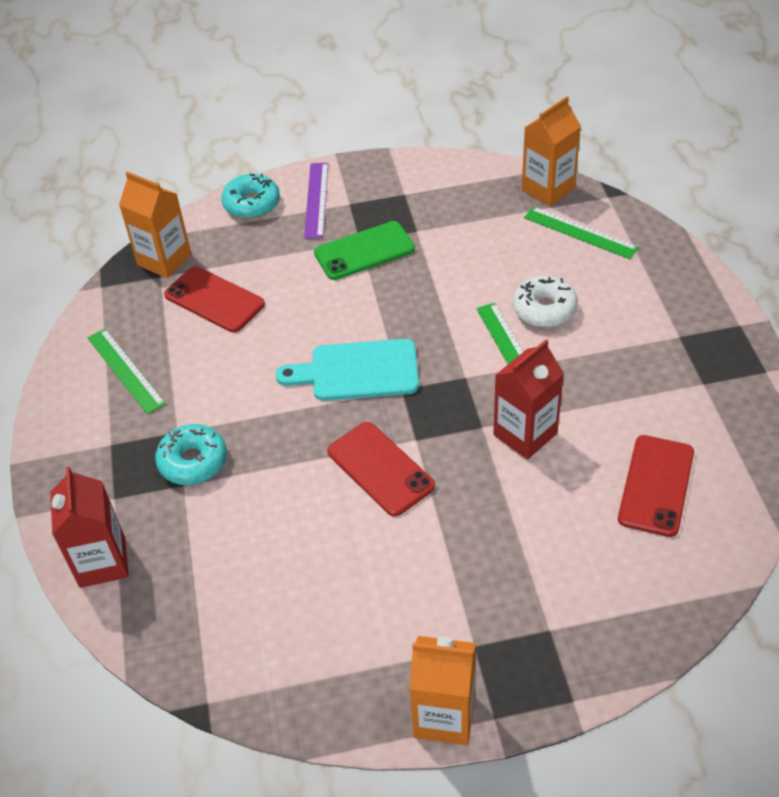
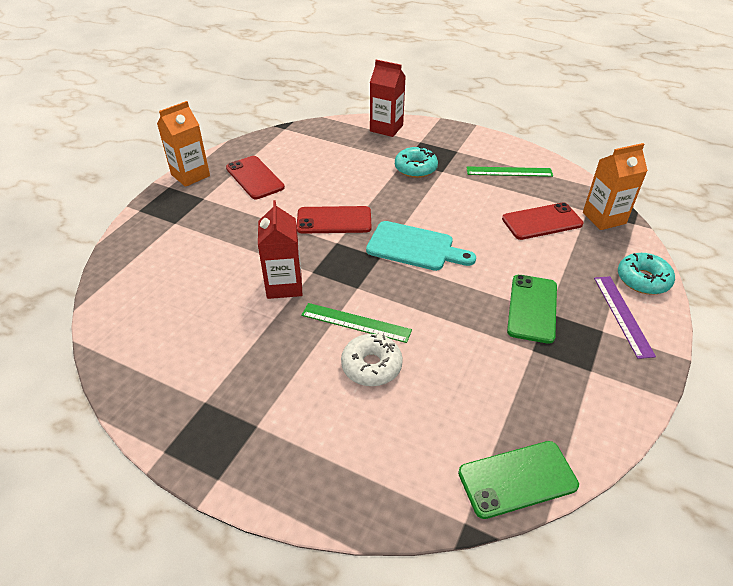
camera: 125 degrees right, 5 degrees down
turquoise cutting board [275,339,419,401] -> turquoise cutting board turned 75 degrees clockwise [366,221,476,271]
purple ruler [304,163,328,239] -> purple ruler turned 45 degrees clockwise [594,276,656,359]
orange carton [522,96,581,206] -> green phone [458,441,579,519]
green ruler [524,207,639,259] -> none
red phone [618,435,694,537] -> red phone moved to [226,156,285,199]

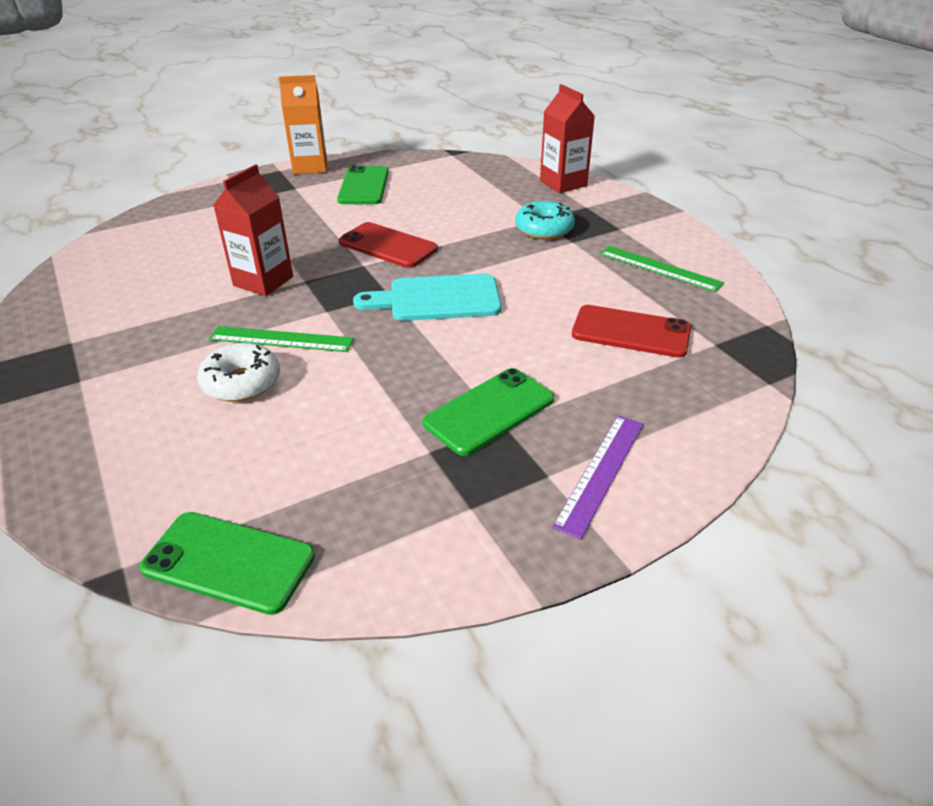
camera: 35 degrees right, 5 degrees down
red phone [226,156,285,199] -> green phone [337,165,389,204]
green ruler [301,303,412,343] -> green ruler turned 45 degrees counterclockwise [209,326,354,352]
turquoise cutting board [366,221,476,271] -> turquoise cutting board turned 120 degrees clockwise [353,274,501,321]
orange carton [583,143,648,230] -> none
turquoise donut [618,253,675,295] -> none

